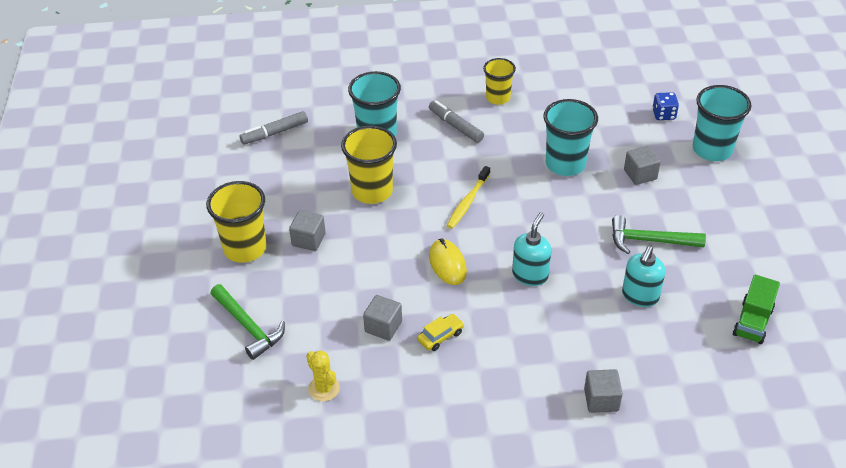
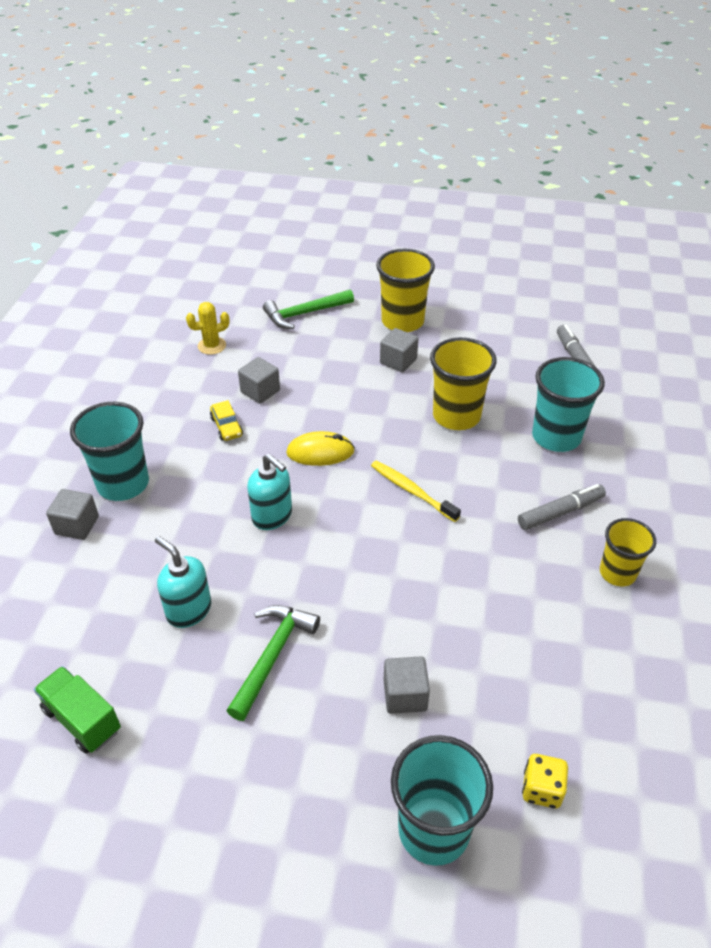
camera: 105 degrees right, 0 degrees up
turquoise cup [543,99,598,176] -> turquoise cup moved to [70,402,149,501]
blue dice [652,92,679,120] -> yellow dice [522,754,568,808]

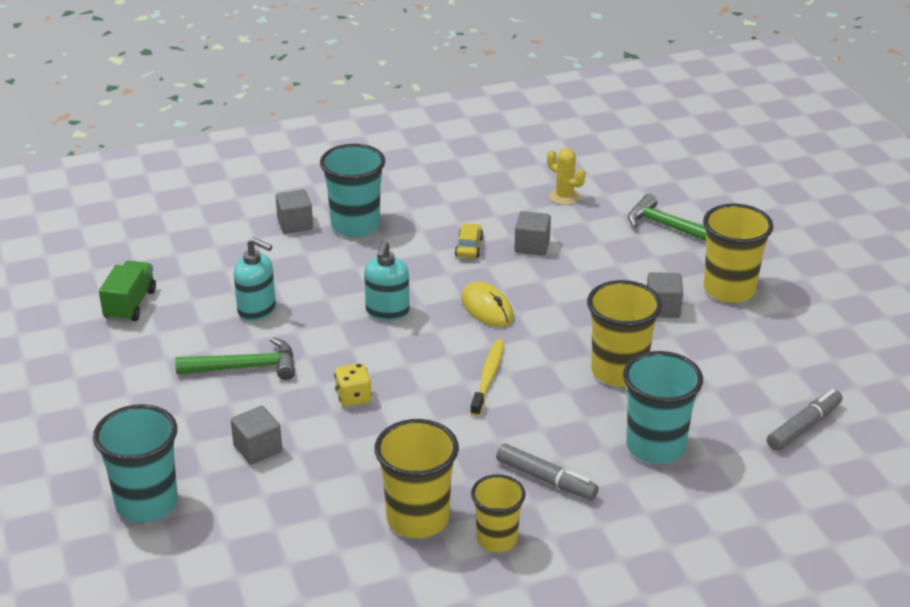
camera: 60 degrees right, 10 degrees down
turquoise soap dispenser [155,536,211,628] -> turquoise soap dispenser turned 105 degrees clockwise [234,237,276,321]
yellow car [210,400,243,441] -> yellow car turned 150 degrees clockwise [455,224,483,258]
yellow dice [522,754,568,808] -> yellow dice moved to [334,363,372,406]
none -> yellow cup [375,419,459,538]

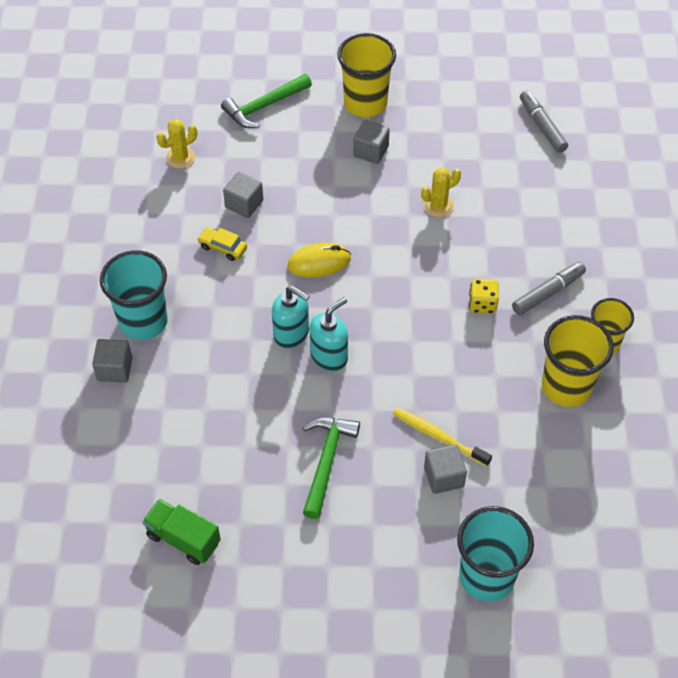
camera: 70 degrees left, 20 degrees up
turquoise soap dispenser [234,237,276,321] -> turquoise soap dispenser moved to [309,297,348,371]
yellow dice [334,363,372,406] -> yellow dice moved to [469,278,499,314]
yellow toothbrush [470,339,504,417] -> yellow toothbrush moved to [393,408,492,467]
yellow cup [587,280,662,386] -> yellow cactus [421,167,461,217]
turquoise cup [623,351,703,464] -> none

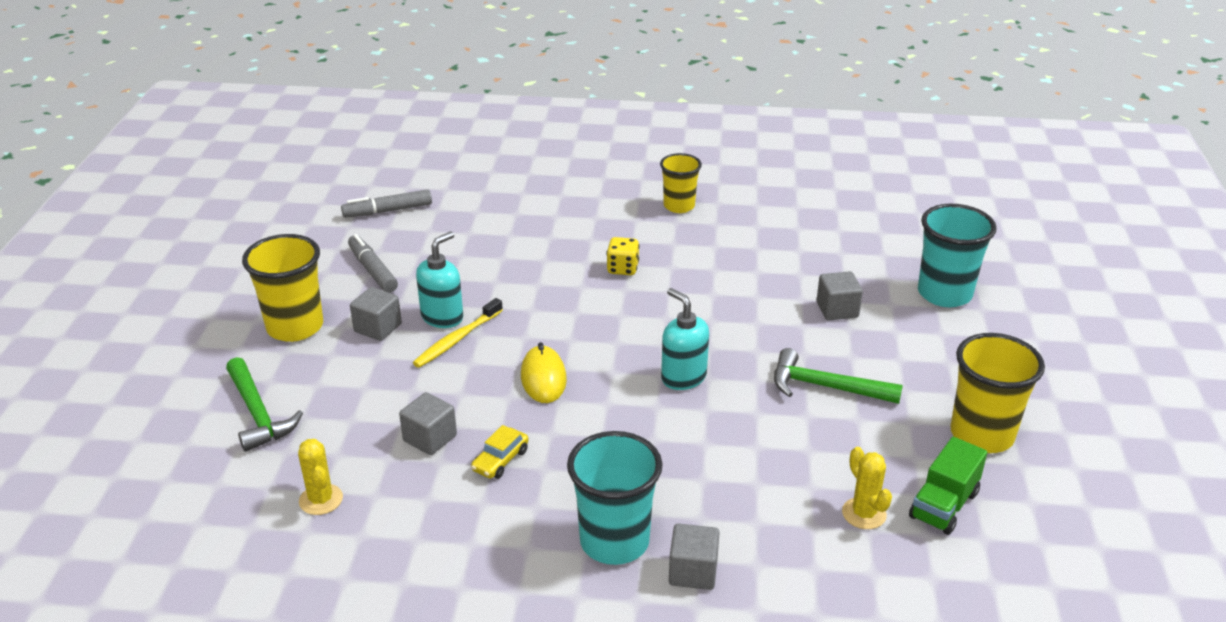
camera: 85 degrees left, 20 degrees down
turquoise soap dispenser [272,286,310,349] -> turquoise soap dispenser moved to [416,231,463,328]
yellow toothbrush [393,408,492,467] -> yellow toothbrush moved to [413,298,503,368]
yellow cactus [421,167,461,217] -> yellow cactus moved to [842,447,892,529]
grey marker [512,262,586,315] -> grey marker moved to [348,234,398,293]
yellow cup [542,315,614,407] -> yellow cup moved to [950,333,1045,453]

